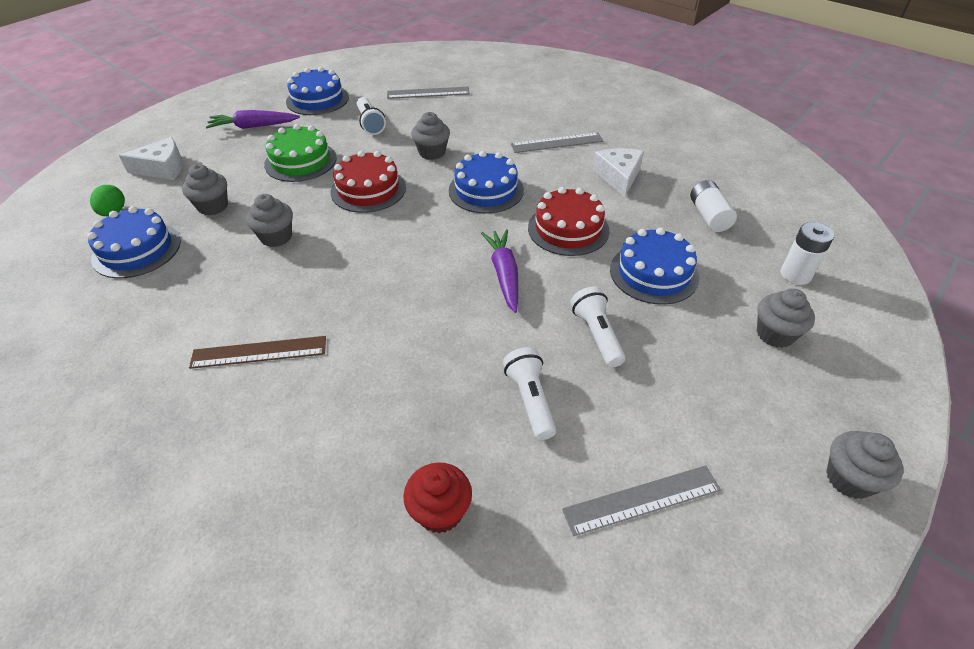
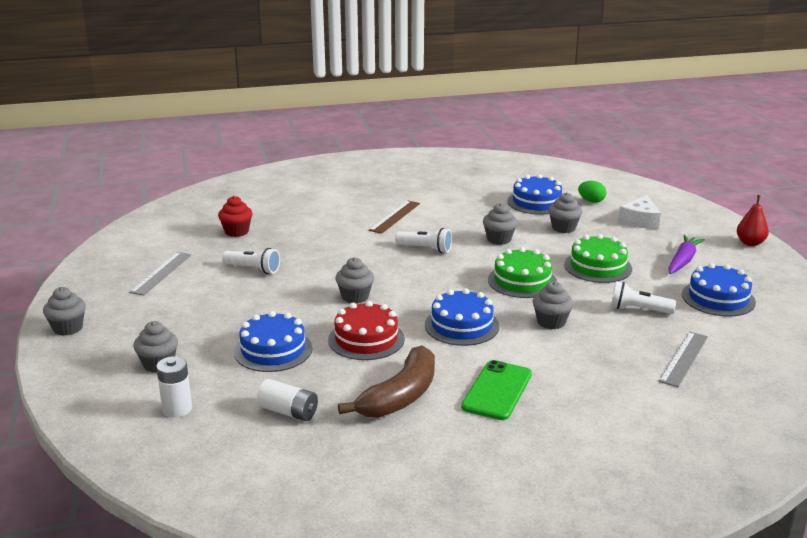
camera: 125 degrees right, 20 degrees down
red cake [331,151,406,213] -> green cake [488,247,557,298]
purple carrot [481,229,518,313] -> grey cupcake [336,257,374,303]
grey ruler [511,132,604,153] -> green phone [461,360,532,420]
white flashlight [571,287,625,368] -> white flashlight moved to [395,228,452,253]
white cheese [593,148,644,197] -> brown banana [338,345,435,418]
none -> red pear [737,195,769,246]

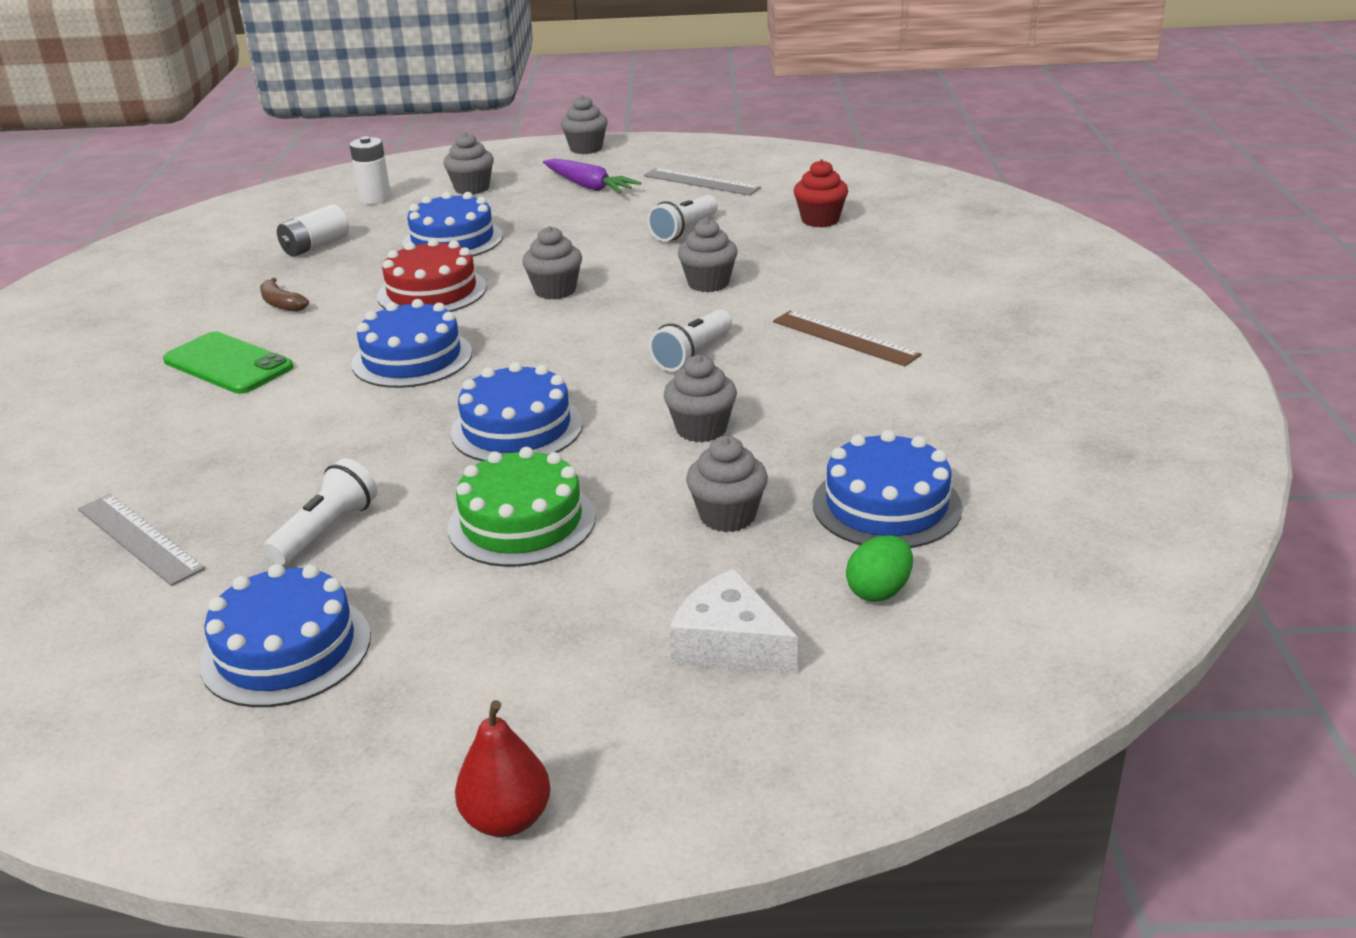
camera: 105 degrees right, 5 degrees up
brown banana [338,345,435,418] -> brown banana [260,278,309,312], size x0.45
green cake [488,247,557,298] -> blue cake [451,362,583,461]
grey cupcake [533,281,573,329] -> grey cupcake moved to [678,219,738,292]
purple carrot [668,235,705,274] -> purple carrot moved to [543,159,641,193]

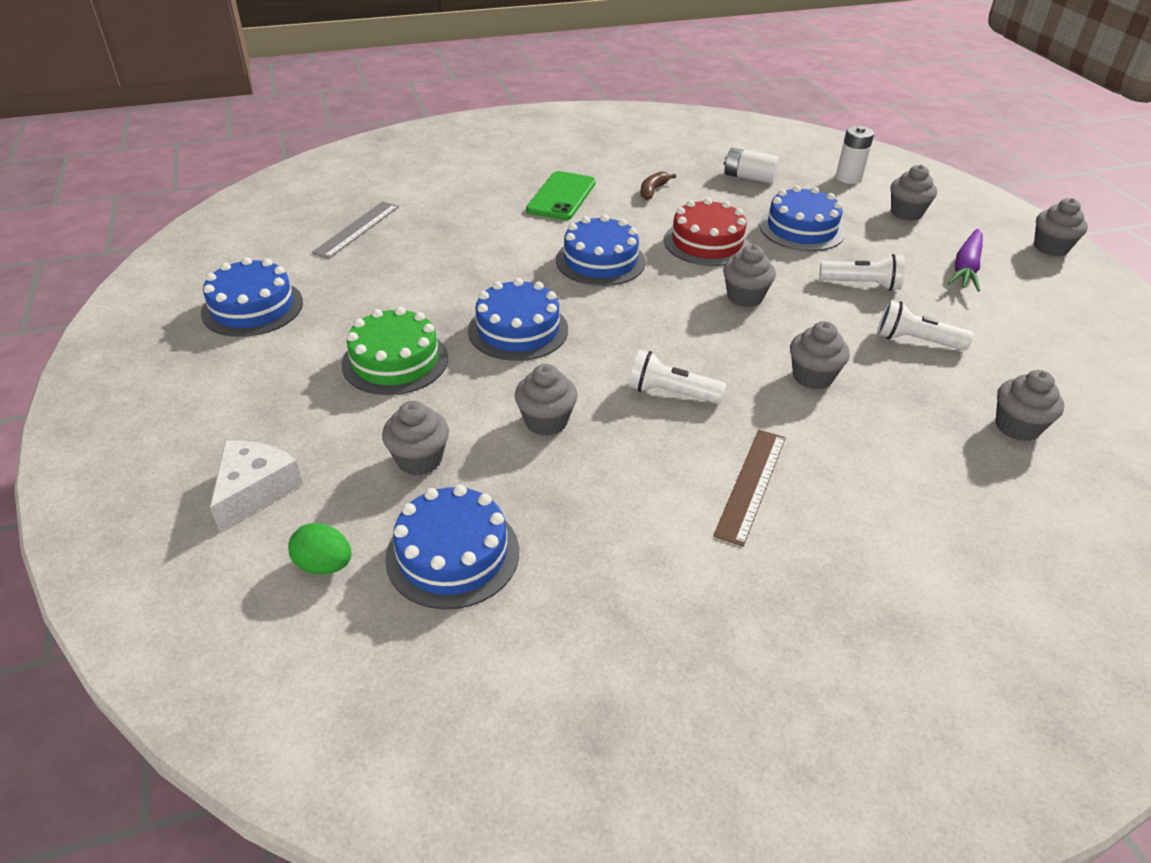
camera: 70 degrees right, 10 degrees up
white flashlight [263,458,377,565] -> white flashlight moved to [819,254,905,291]
red pear [455,700,551,837] -> none
grey ruler [644,168,761,196] -> none
red cupcake [794,160,848,227] -> grey cupcake [995,370,1064,441]

